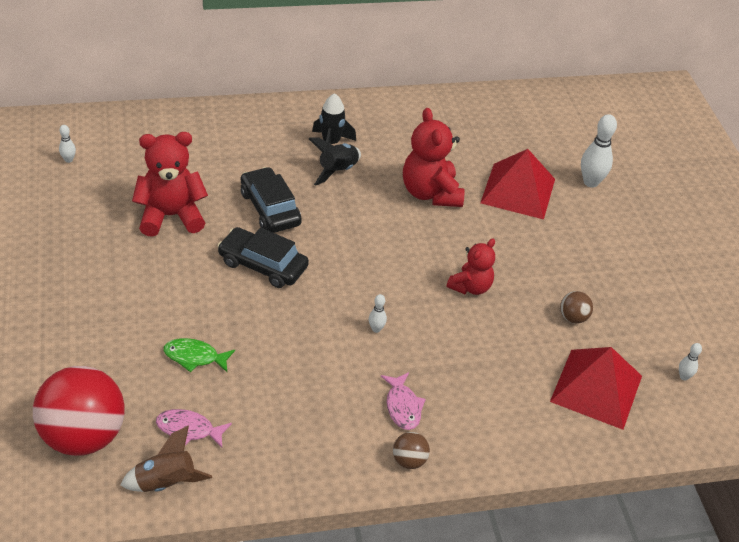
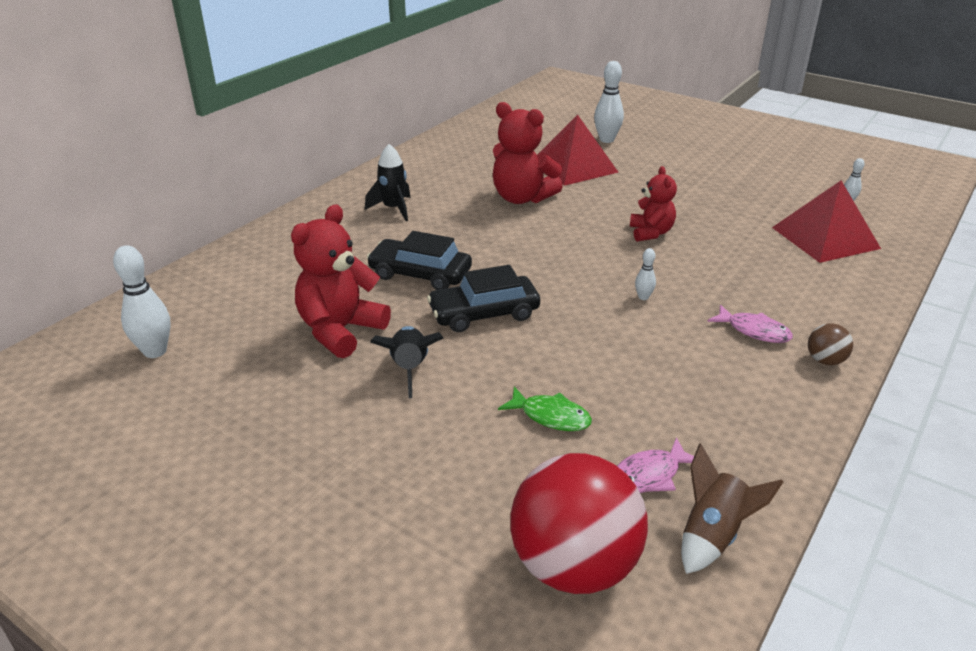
camera: 40 degrees left, 10 degrees down
white bowling pin [59,125,76,163] -> white bowling pin [113,245,171,358], size x1.97
green fish [163,338,235,372] -> green fish turned 120 degrees counterclockwise [498,386,592,431]
black rocket [309,138,361,186] -> black rocket moved to [370,326,444,398]
brown ball [560,291,593,323] -> none

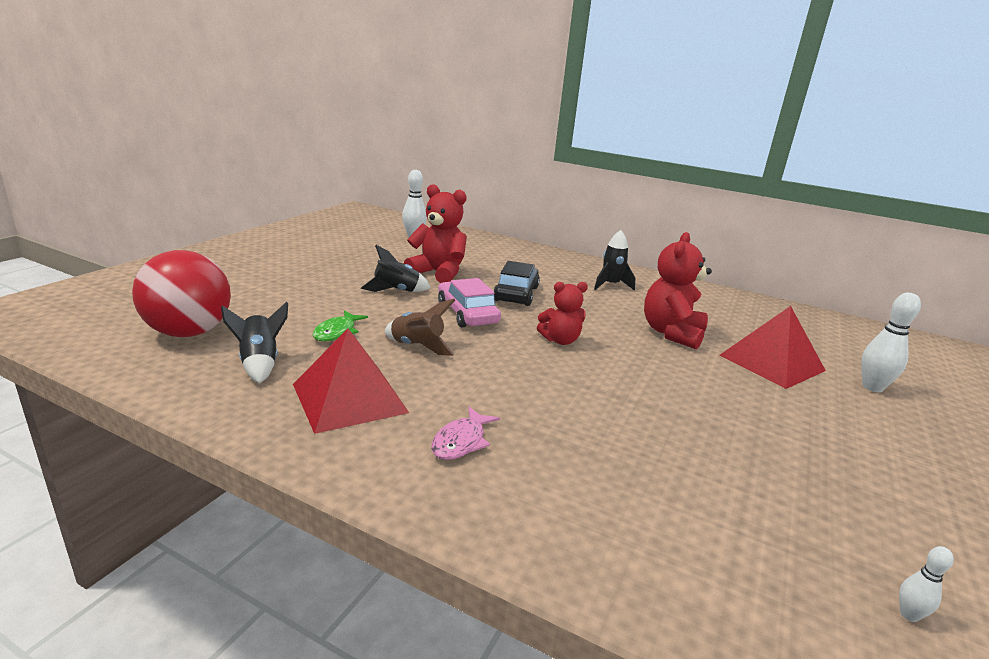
camera: 80 degrees right, 10 degrees down
black car [427,265,540,332] -> pink car [438,278,501,328]
pink fish [617,437,694,493] -> black rocket [221,302,288,383]
red teddy bear [630,166,677,242] -> red teddy bear moved to [537,282,588,345]
white bowling pin [635,248,656,300] -> none
brown rocket [681,443,783,574] -> brown rocket moved to [385,299,455,356]
red pyramid [772,180,881,263] -> red pyramid moved to [293,328,409,434]
brown ball [808,323,853,365] -> none

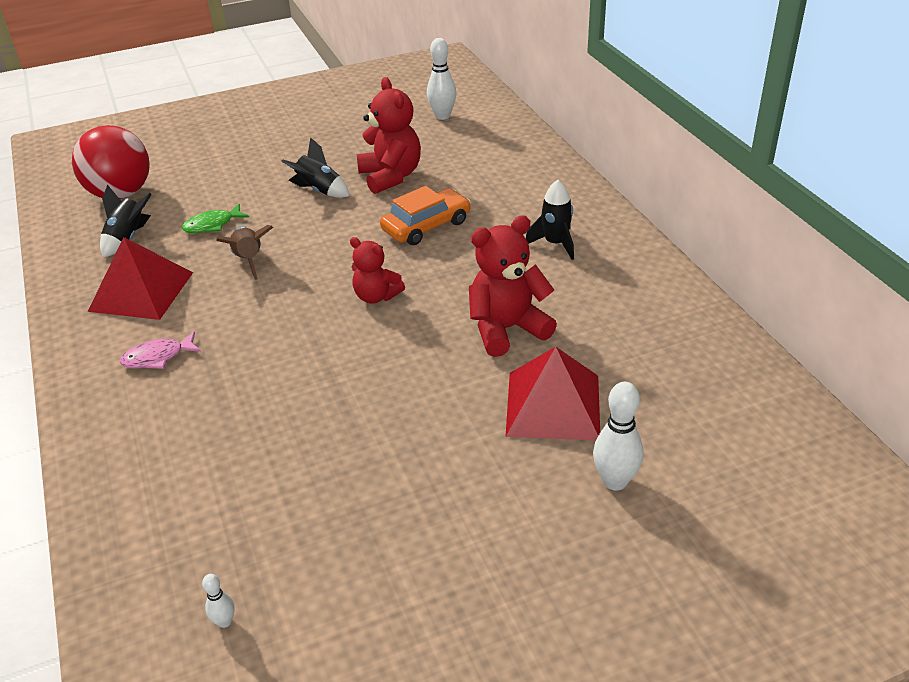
camera: 45 degrees right, 15 degrees up
pink car [438,278,501,328] -> none
black car [493,261,540,306] -> orange car [380,186,471,245]

